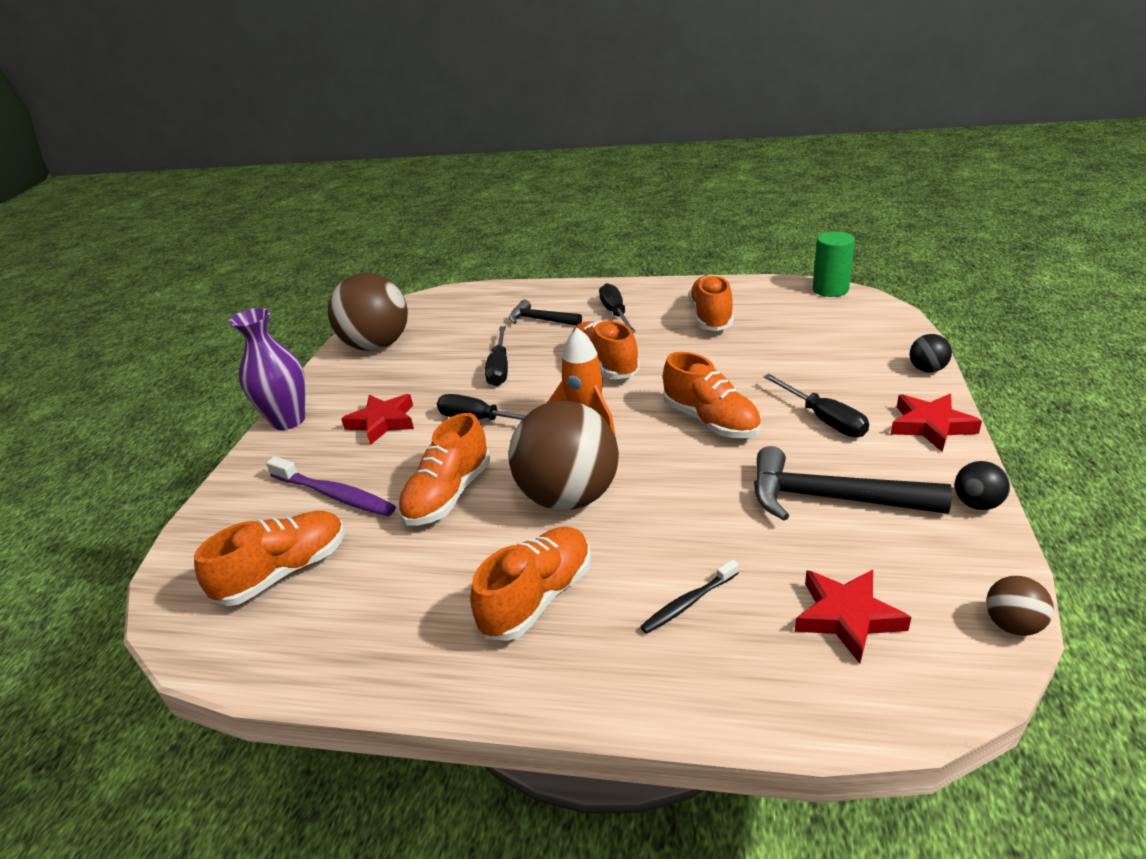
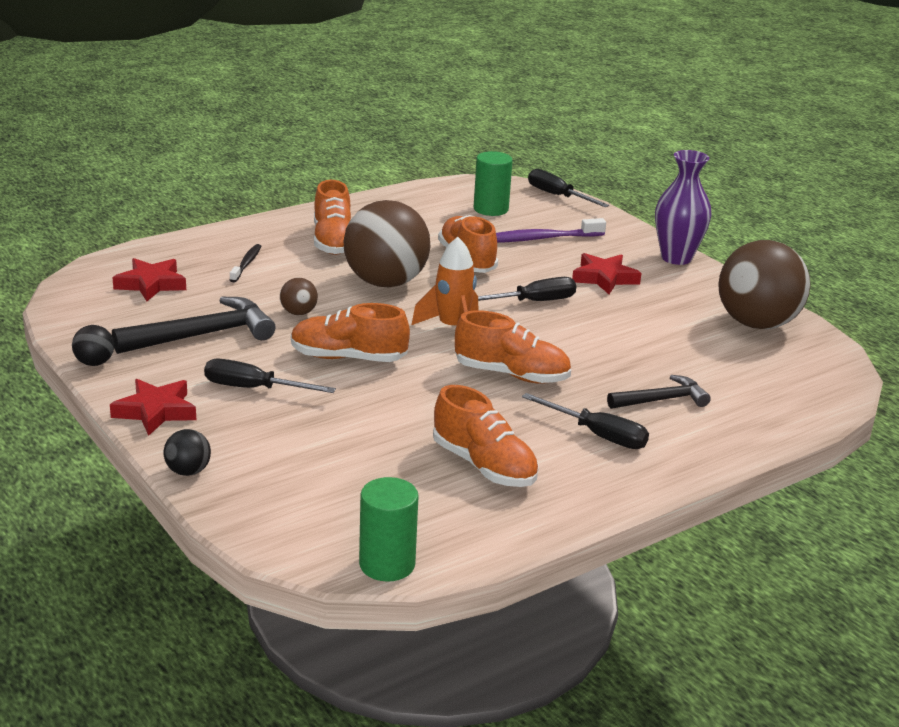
camera: 130 degrees right, 5 degrees down
orange shoe [194,511,345,606] -> green cylinder [474,151,513,216]
black screwdriver [485,326,508,386] -> black screwdriver moved to [528,169,609,207]
brown ball [986,576,1054,636] -> brown ball moved to [280,278,318,315]

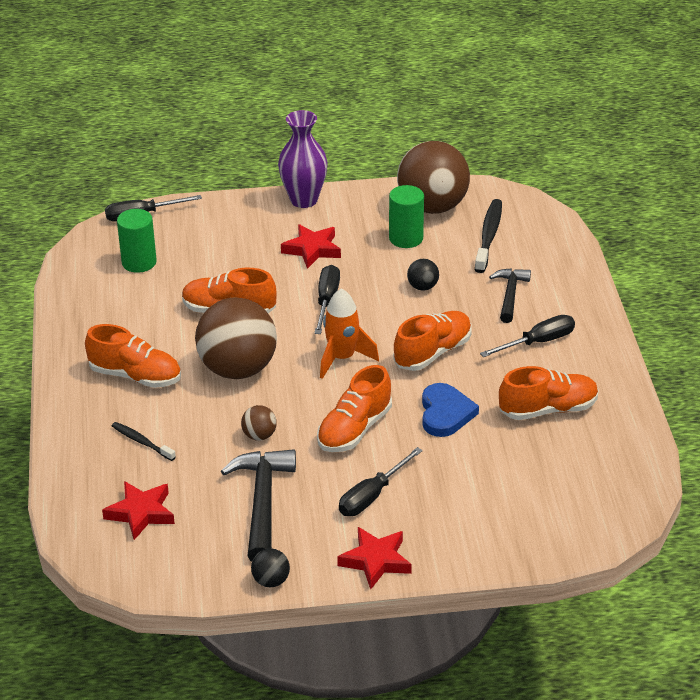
camera: 60 degrees left, 10 degrees up
black ball [163,429,211,476] -> black ball moved to [407,259,439,291]
green cylinder [359,477,419,582] -> green cylinder moved to [389,185,424,248]
purple toothbrush [496,218,606,243] -> none
none -> blue heart [422,383,479,437]
none -> black toothbrush [475,199,502,273]

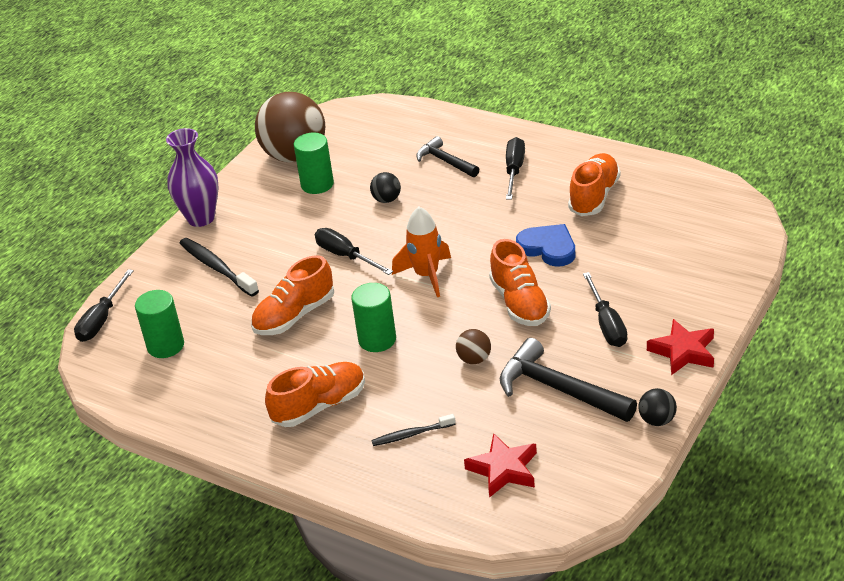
camera: 50 degrees left, 0 degrees up
brown ball [195,298,277,379] -> green cylinder [351,283,396,352]
red star [281,224,341,269] -> none
orange shoe [393,311,472,371] -> none
black toothbrush [475,199,502,273] -> black toothbrush moved to [179,238,259,297]

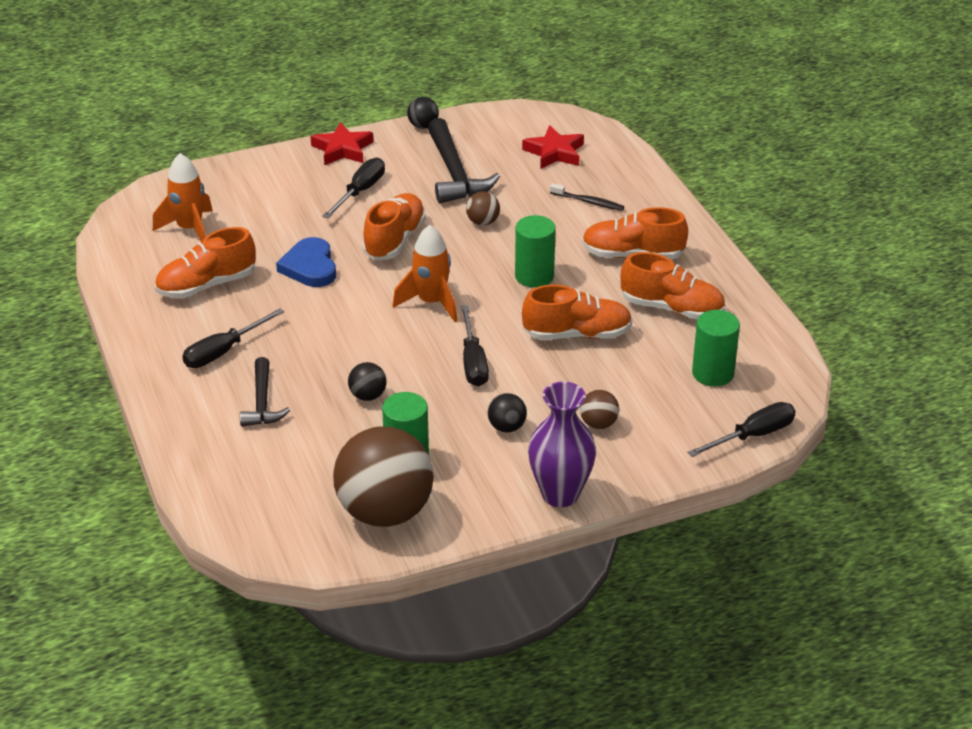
camera: 145 degrees left, 0 degrees up
black toothbrush [179,238,259,297] -> brown ball [580,390,619,429]
none -> orange rocket [153,153,213,242]
none -> black ball [488,393,527,433]
none -> orange shoe [620,252,725,319]

